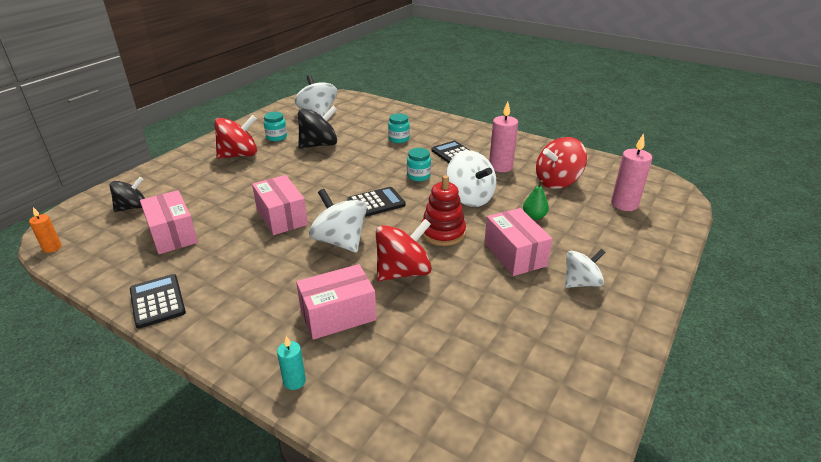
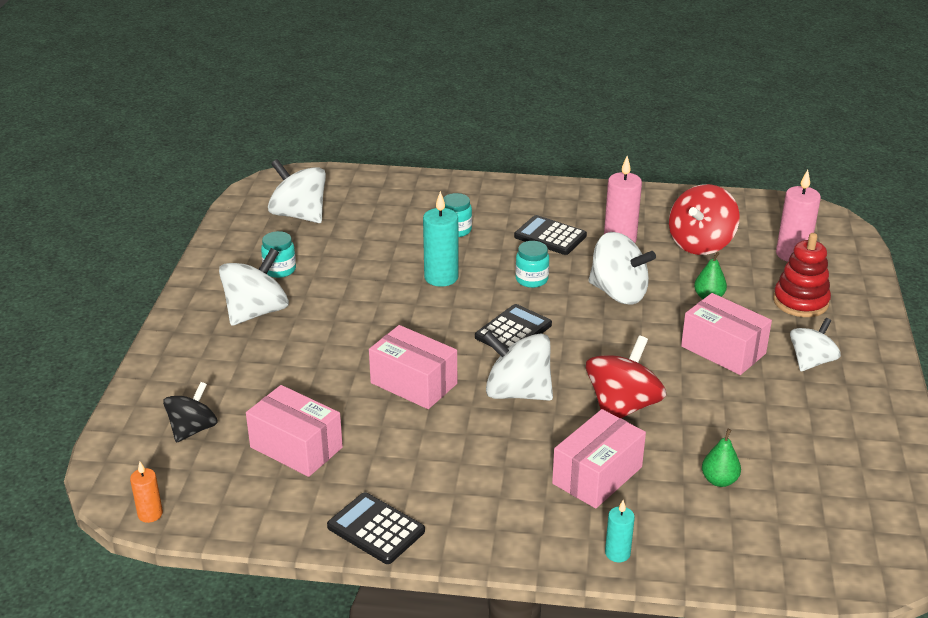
camera: 25 degrees left, 0 degrees up
red spinning top [214,115,257,159] -> white spinning top [219,248,289,326]
black spinning top [298,105,337,148] -> none
red stacking toy [421,175,466,246] -> red stacking toy moved to [773,233,831,317]
none -> turquoise candle [423,191,459,287]
none -> green pear [702,429,741,487]

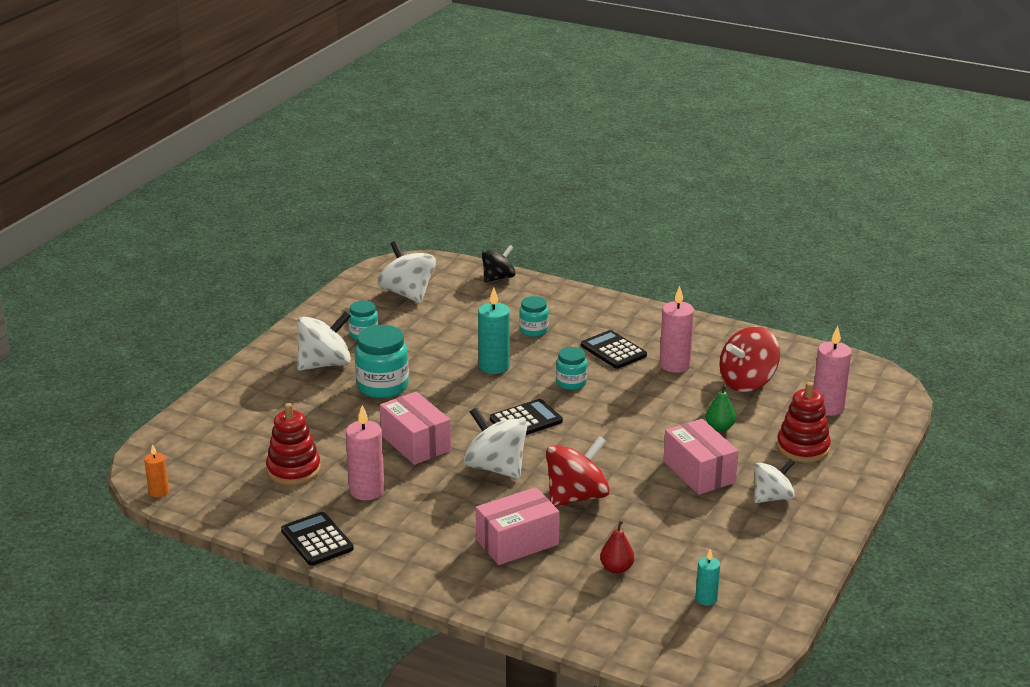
camera: 20 degrees right, 5 degrees down
black spinning top [163,382,218,443] -> black spinning top moved to [482,245,516,282]
pink box [246,385,343,477] -> red stacking toy [266,403,321,485]
white spinning top [588,232,656,304] -> none
turquoise candle [605,500,635,562] -> turquoise candle moved to [696,549,720,606]
green pear [702,429,741,487] -> red pear [600,520,634,574]
none -> pink candle [346,405,385,500]
none -> turquoise jar [355,325,409,398]

